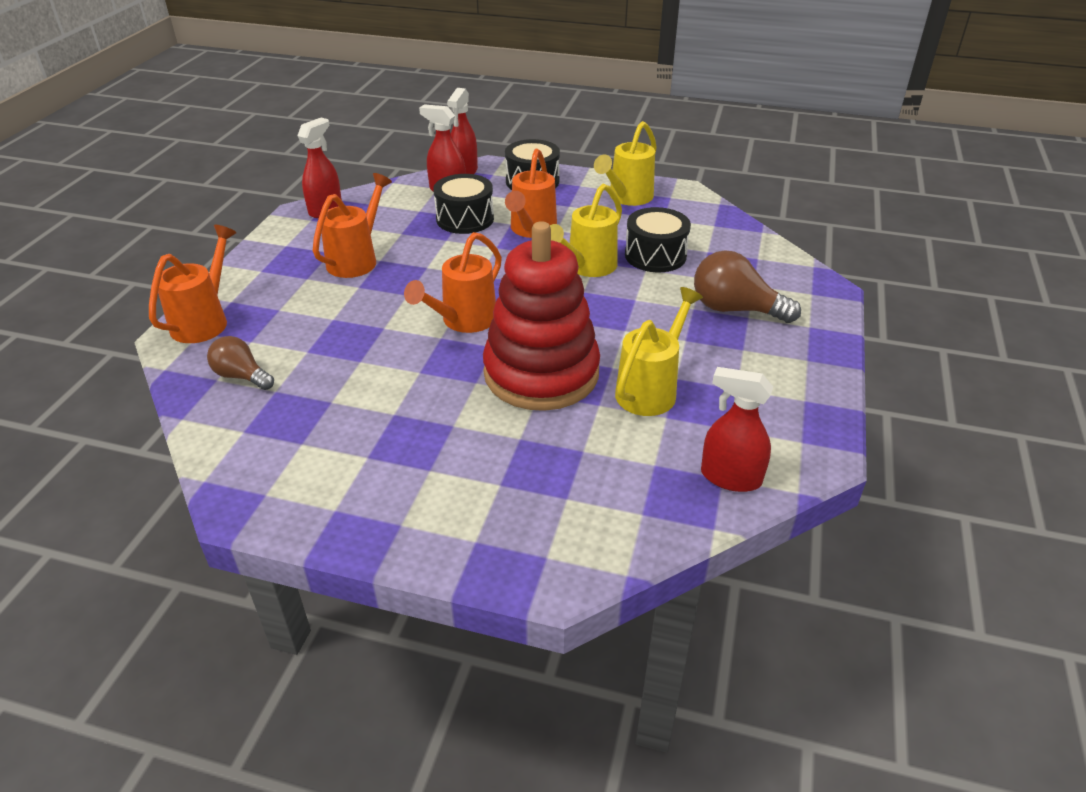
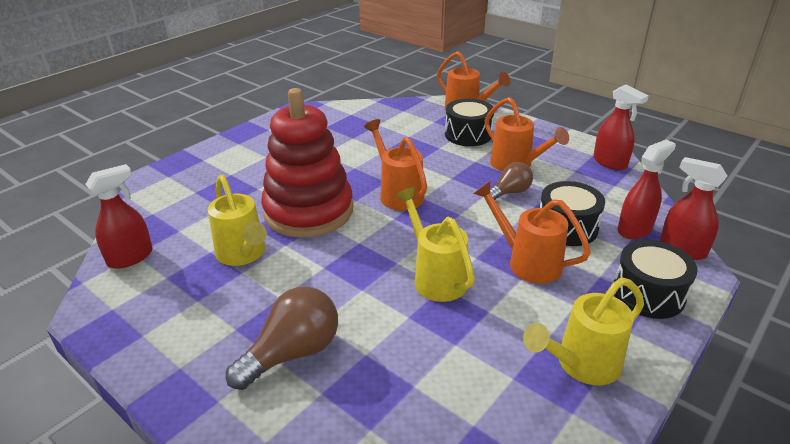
camera: 115 degrees right, 5 degrees down
brown light bulb [207,336,274,390] -> brown light bulb moved to [490,162,533,200]
yellow watering can [594,121,657,206] -> yellow watering can turned 90 degrees counterclockwise [523,278,644,385]
black drum [625,207,691,272] -> black drum moved to [445,99,494,146]

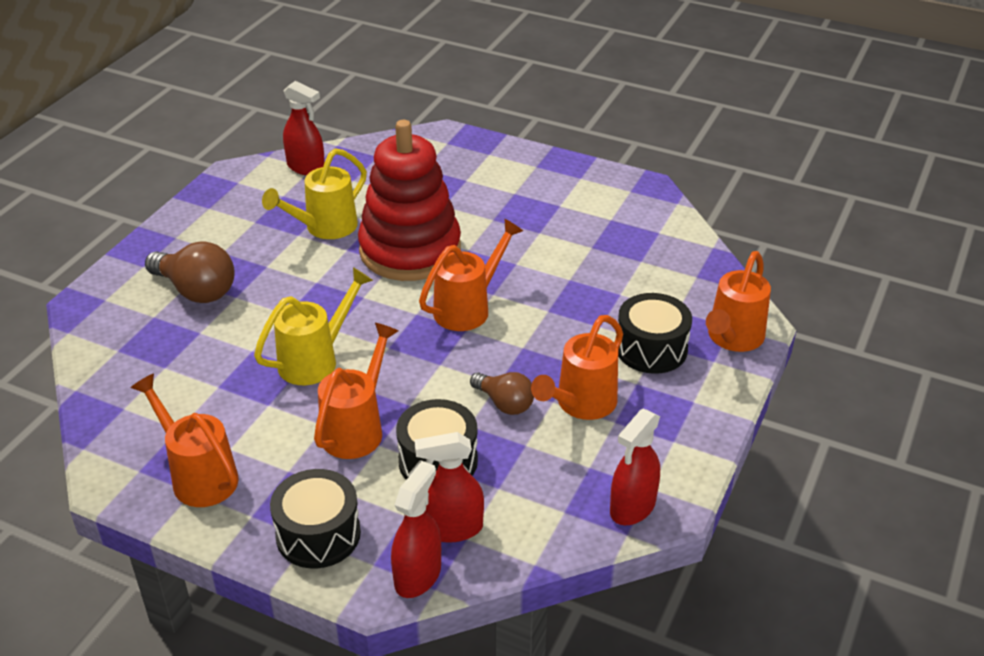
camera: 75 degrees right, 5 degrees up
yellow watering can [523,278,644,385] -> orange watering can [131,373,239,507]
red spray bottle [618,140,676,239] -> red spray bottle turned 135 degrees clockwise [415,432,484,543]

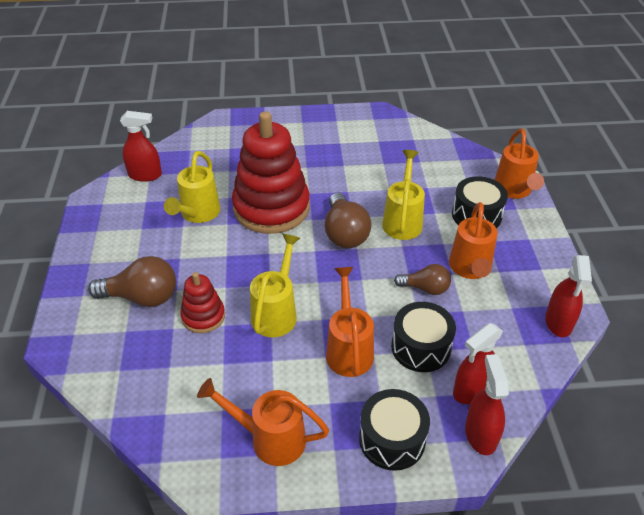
camera: 30 degrees left, 5 degrees up
orange watering can [419,219,523,331] -> brown light bulb [324,192,372,248]
none -> red stacking toy [180,272,225,333]
none -> yellow watering can [382,150,425,240]

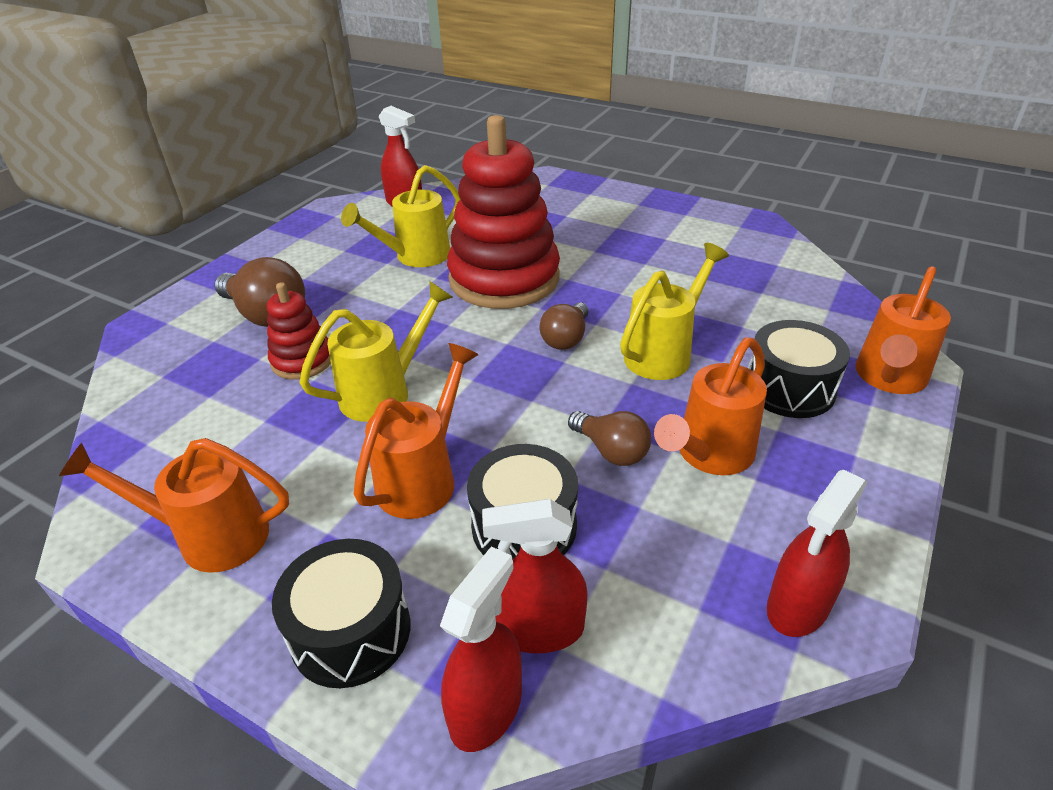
camera: 35 degrees right, 5 degrees down
orange watering can [197,378,329,466] -> orange watering can turned 45 degrees counterclockwise [59,438,289,573]
brown light bulb [324,192,372,248] -> brown light bulb [540,302,589,350], size x0.63

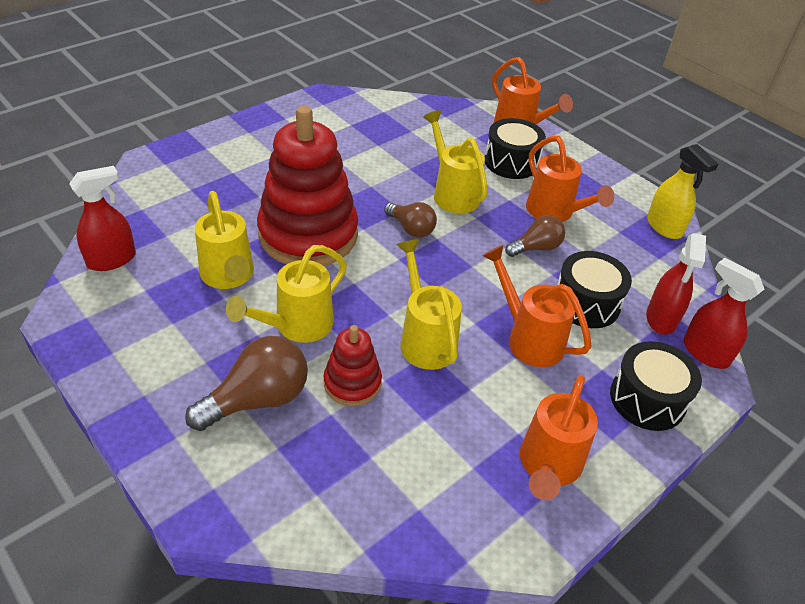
camera: 75 degrees left, 5 degrees up
red spray bottle [767,470,867,637] -> yellow spray bottle [647,144,718,239]
none -> yellow watering can [226,245,347,343]

